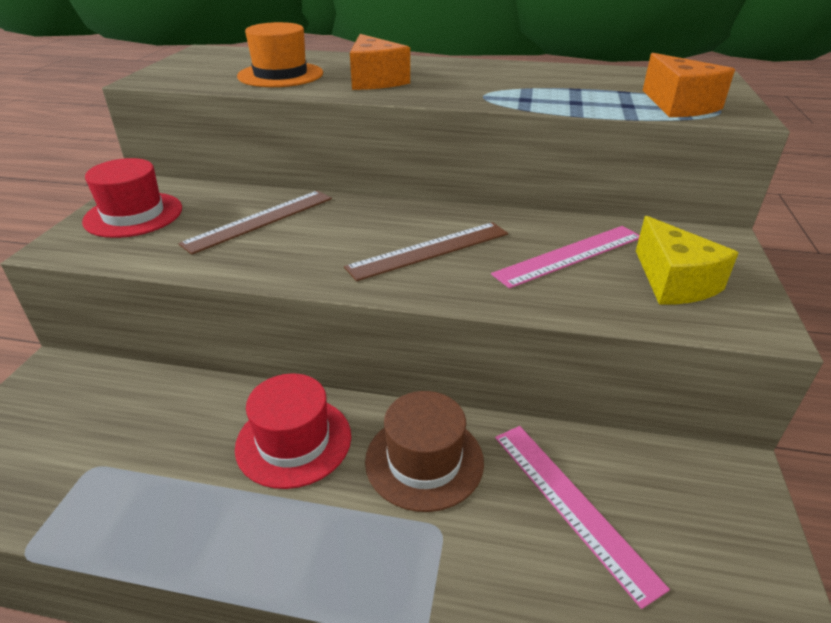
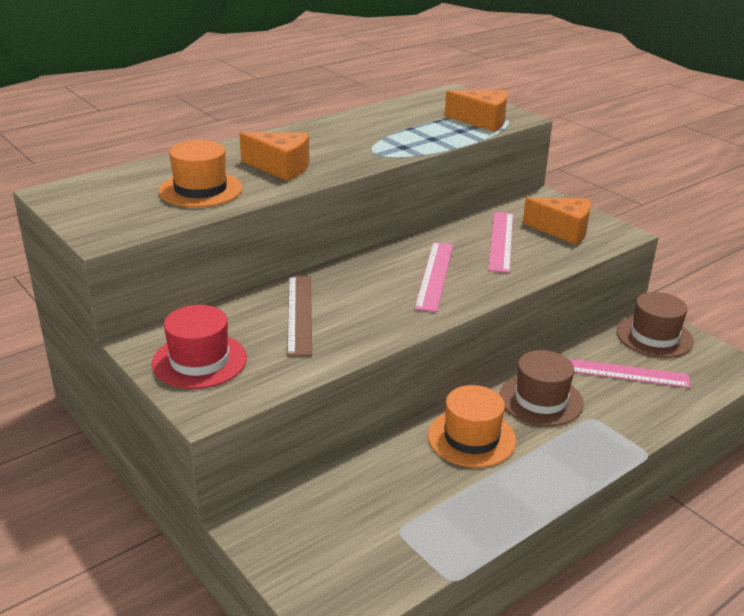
camera: 50 degrees left, 5 degrees down
red hat [235,373,351,489] -> orange hat [428,385,516,468]
brown ruler [344,222,508,281] -> pink ruler [414,242,453,312]
yellow cheese [636,216,739,304] -> orange cheese [523,198,591,245]
none -> brown hat [617,292,694,358]

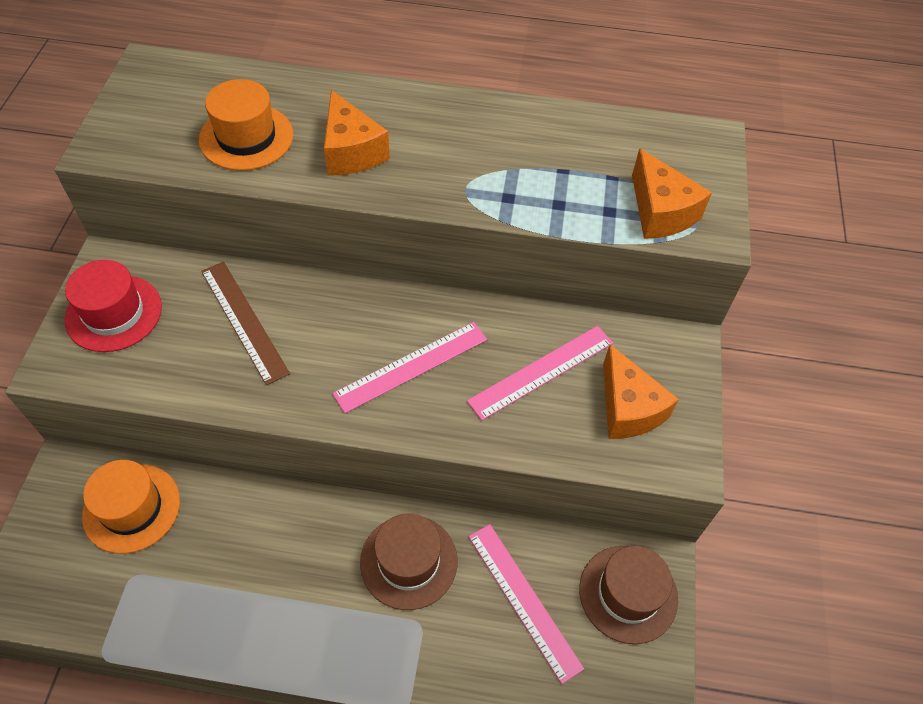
camera: 45 degrees right, 25 degrees up
brown ruler [287,276,312,356] -> brown ruler turned 75 degrees counterclockwise [201,262,290,385]
orange hat [428,385,516,468] -> orange hat moved to [82,460,180,554]

